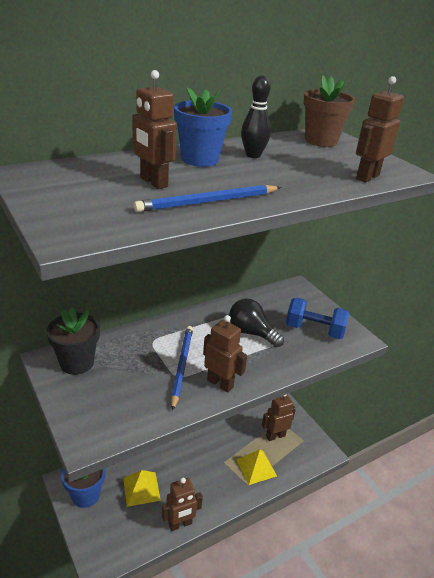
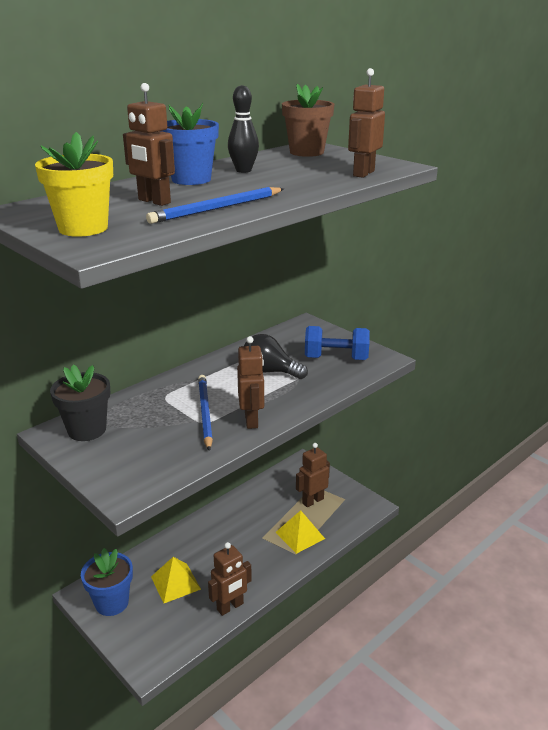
camera: 10 degrees left, 5 degrees down
brown robot [203,315,247,392] -> brown robot turned 60 degrees clockwise [237,336,265,429]
none -> yellow flower pot [35,132,113,237]

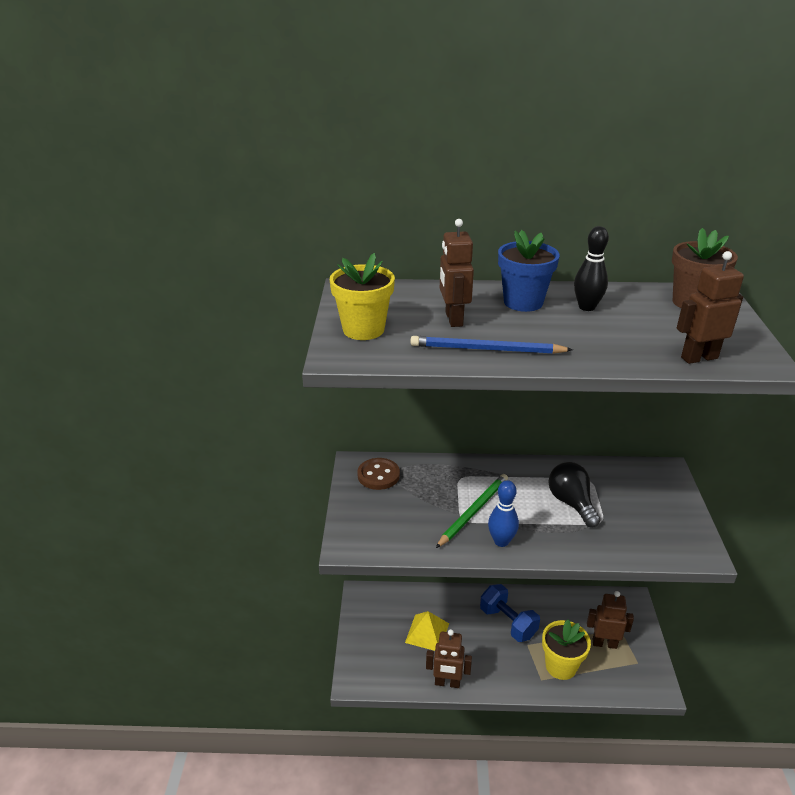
camera: 45 degrees right, 5 degrees up
black flower pot [50,365,110,441] -> brown button [357,458,400,490]
blue flower pot [81,548,133,616] -> none
blue pencil [198,375,213,451] -> green pencil [436,474,508,548]
brown robot [237,336,265,429] -> blue bowling pin [488,480,519,547]
yellow pyramid [275,510,325,554] -> yellow flower pot [542,620,591,680]
blue dumbbell [305,326,370,360] -> blue dumbbell moved to [480,584,540,642]

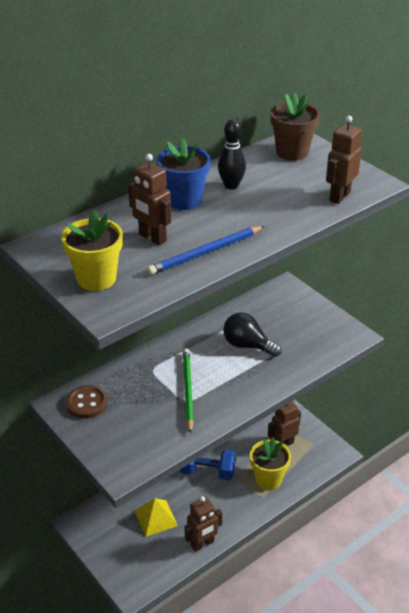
camera: 40 degrees left, 5 degrees up
blue bowling pin [488,480,519,547] -> none

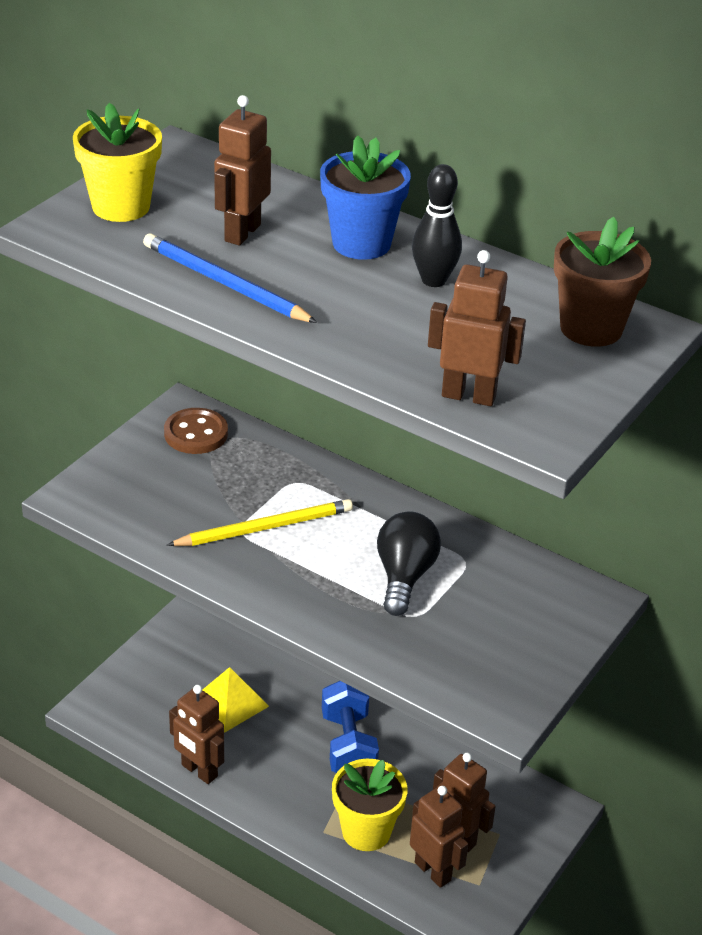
camera: 70 degrees right, 0 degrees up
green pencil [183,348,194,434] -> yellow pencil [167,499,353,546]
none -> brown robot [410,786,468,888]

